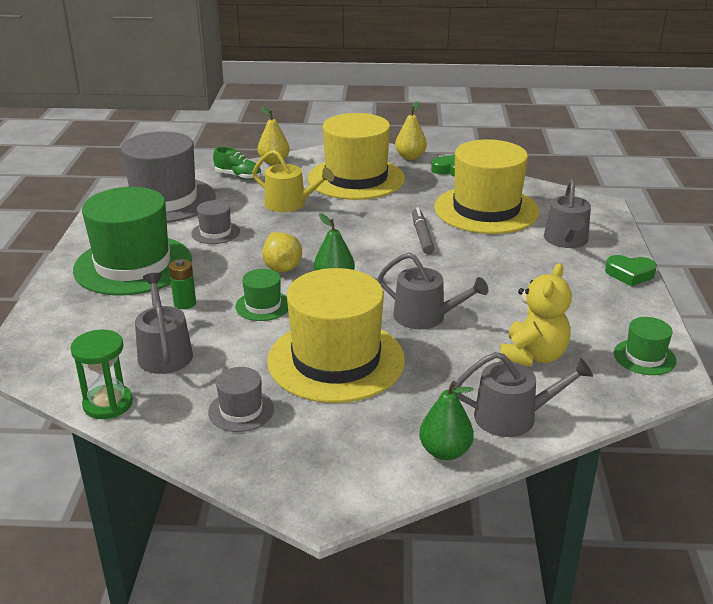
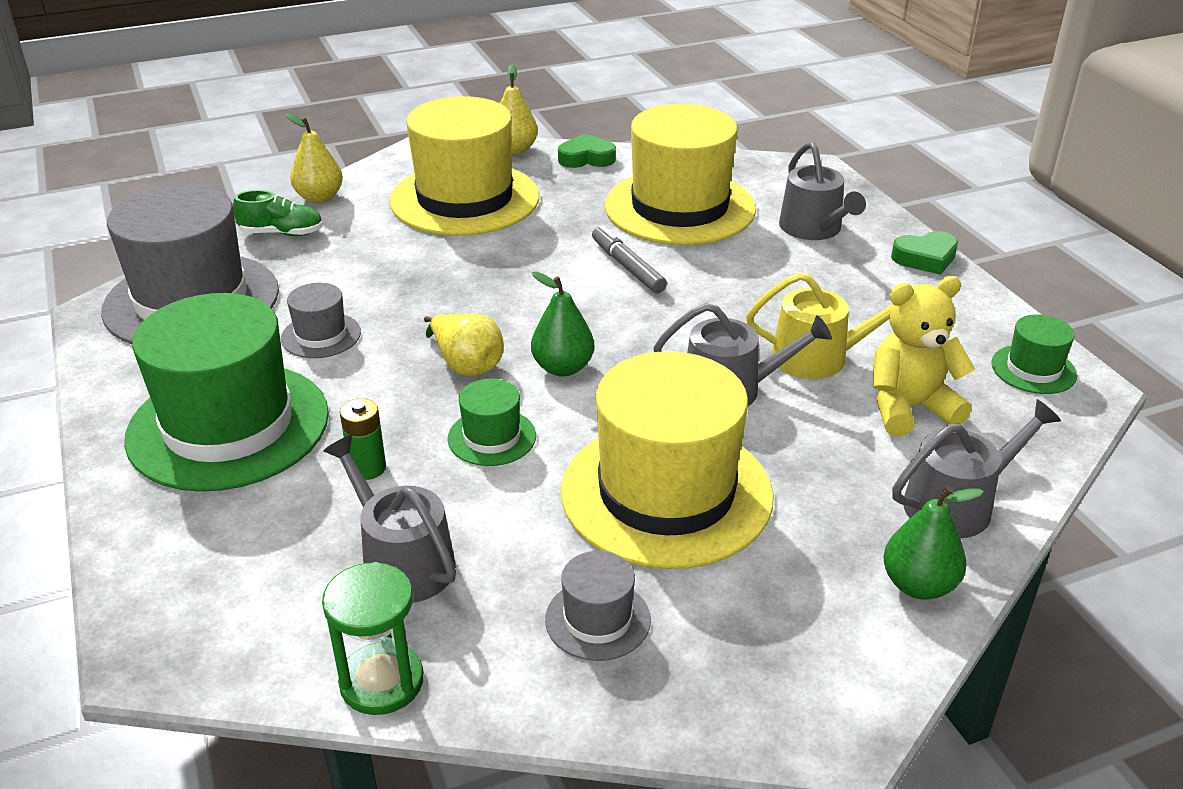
camera: 25 degrees left, 5 degrees up
yellow watering can [252,150,334,212] -> yellow watering can moved to [746,272,892,379]
yellow teddy bear [500,263,572,367] -> yellow teddy bear turned 105 degrees counterclockwise [873,276,975,436]

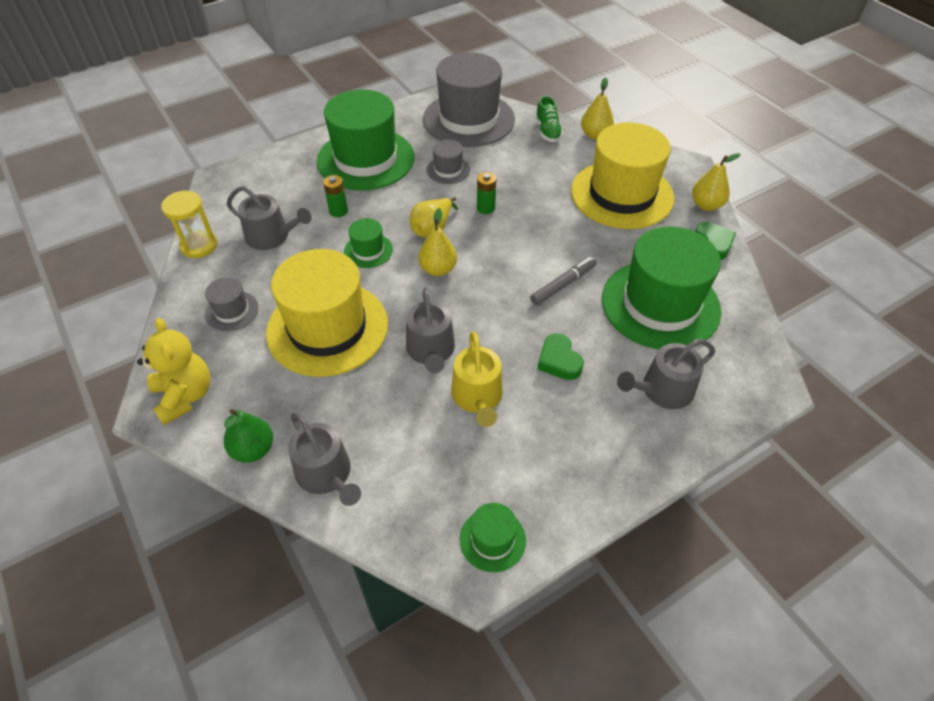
camera: 80 degrees right, 15 degrees up
green hourglass [322,562,424,715] -> yellow hourglass [161,191,217,258]
grey watering can [323,435,456,603] -> grey watering can turned 75 degrees clockwise [227,186,311,250]
green pear [531,271,594,377] -> yellow pear [418,208,457,276]
yellow hat [605,104,756,245] -> green hat [602,226,721,350]
yellow teddy bear [873,276,975,436] -> yellow teddy bear moved to [137,318,210,425]
green heart [891,231,958,275] -> green heart moved to [538,333,584,380]
none -> green battery [477,172,496,214]

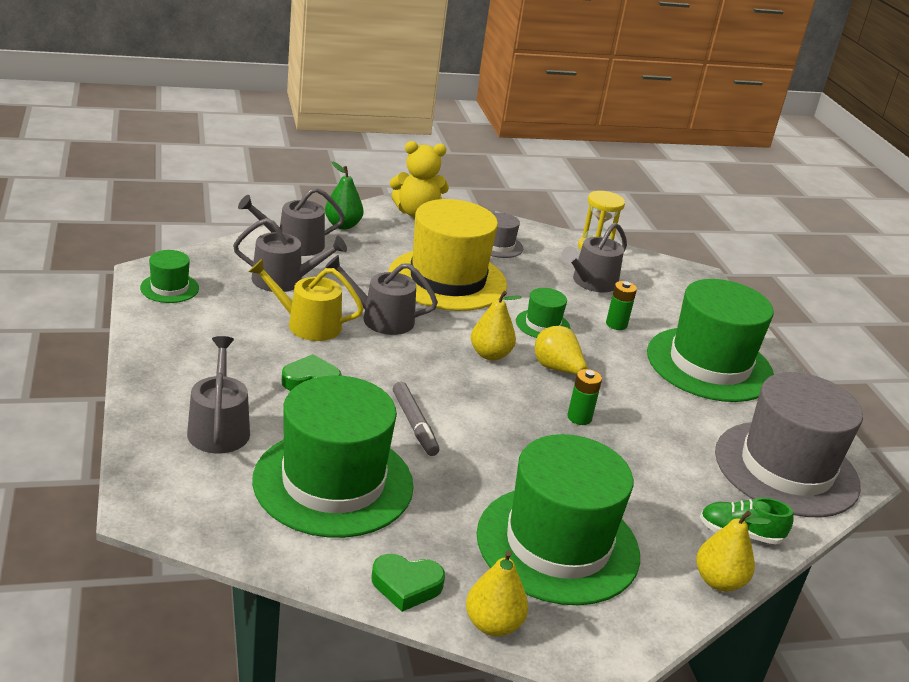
camera: 105 degrees right, 20 degrees down
grey hat [426,140,470,184] -> none
yellow hat [571,123,674,229] -> green hat [476,434,640,605]
none -> grey watering can [233,218,347,292]

